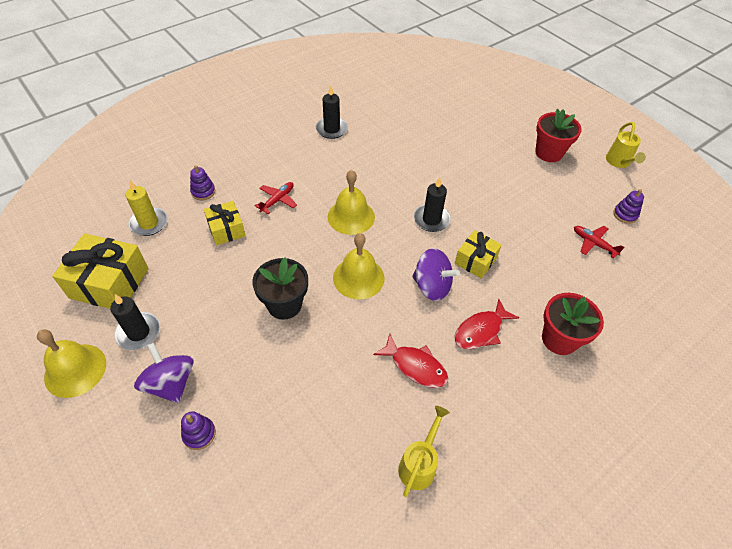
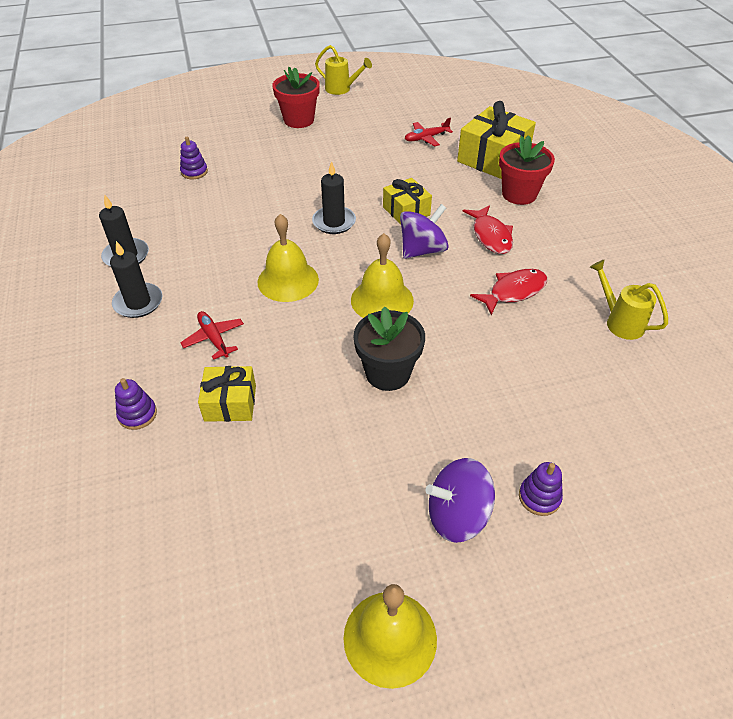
camera: 65 degrees left, 5 degrees down
yellow gift [52,233,149,309] -> yellow gift moved to [457,101,536,179]
black candle [110,294,160,350] -> black candle moved to [110,241,163,318]
yellow candle [126,180,168,236] -> none
purple stacking toy [613,189,644,224] -> purple stacking toy moved to [180,137,208,179]

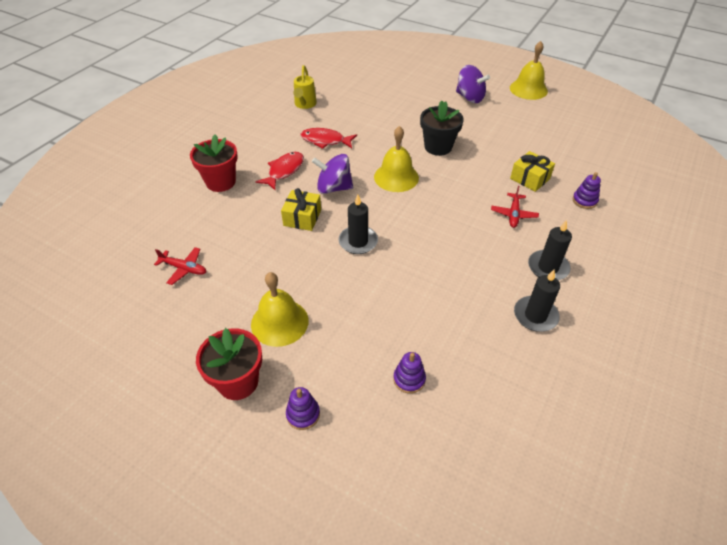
camera: 135 degrees left, 0 degrees up
yellow bell [258,214,319,302] -> yellow bell moved to [251,272,309,347]
yellow watering can [315,45,372,95] -> none
yellow gift [457,101,536,179] -> none
purple stacking toy [519,462,563,516] -> purple stacking toy moved to [286,387,320,430]

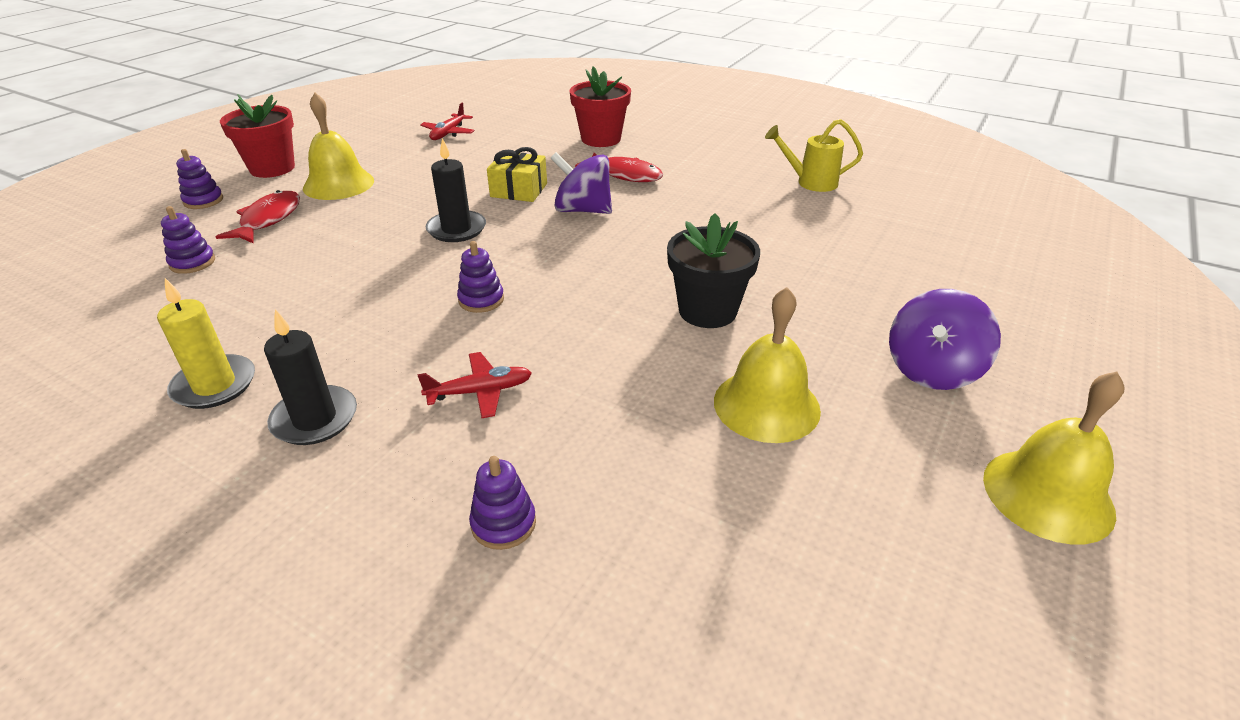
camera: 90 degrees right, 10 degrees down
red fish [301,128,357,149] -> red fish moved to [215,190,300,243]
purple spinning top [312,154,353,194] -> purple spinning top turned 75 degrees counterclockwise [551,152,612,214]
yellow bell [374,126,419,192] -> yellow bell moved to [714,287,821,443]
red plane [491,186,539,228] -> red plane turned 150 degrees clockwise [418,352,532,418]
yellow gift [510,151,555,192] -> none
black candle [514,270,560,332] -> yellow candle [157,278,255,409]
none -> purple stacking toy [457,241,504,313]

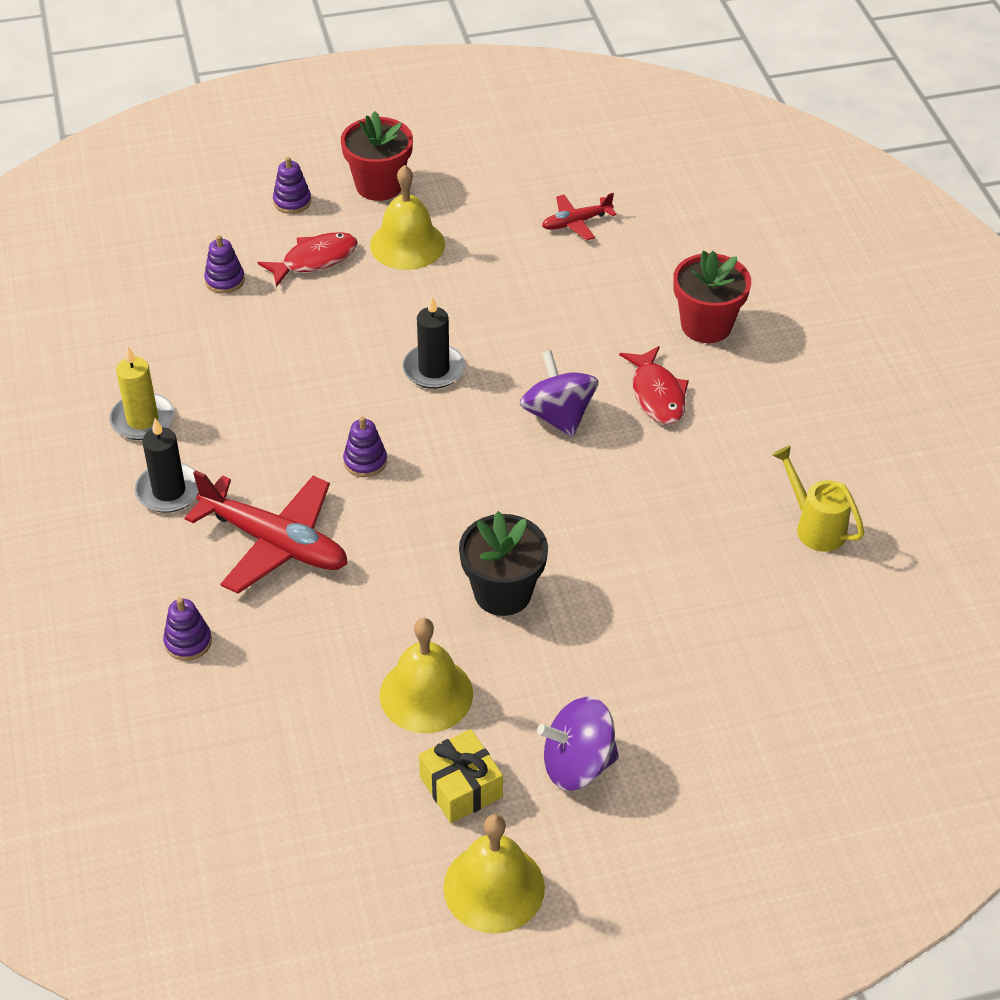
camera: 45 degrees right, 10 degrees up
red plane [418,352,532,418] -> red plane [185,470,348,594], size x1.93
yellow gift [487,147,547,202] -> yellow gift moved to [419,729,503,823]

